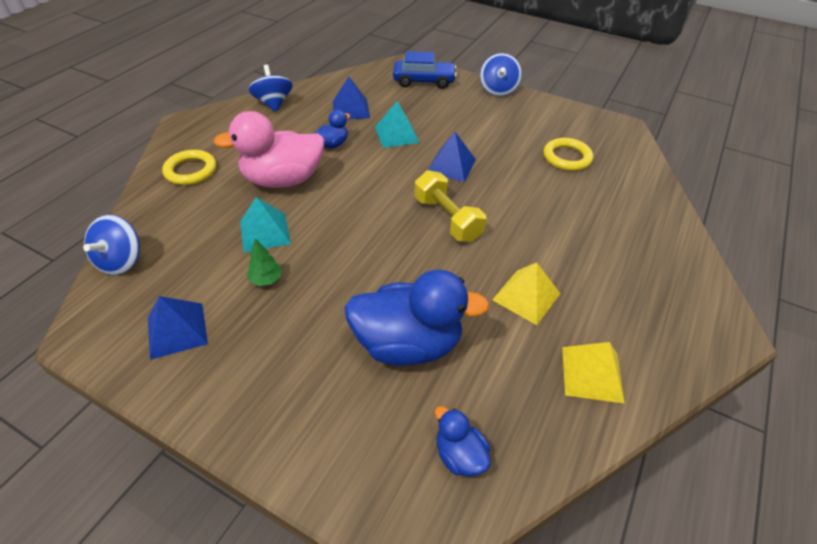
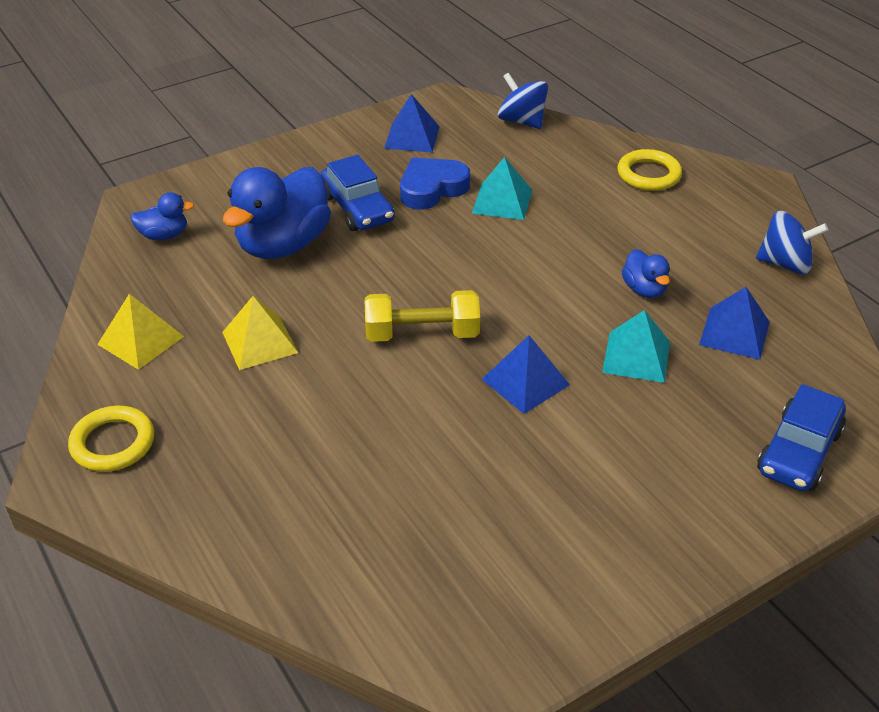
camera: 120 degrees right, 5 degrees down
pink duck [213,111,325,188] -> none
green tree [247,239,282,286] -> blue heart [400,158,470,209]
blue spinning top [480,53,522,96] -> none
yellow ring [544,138,593,171] -> yellow ring moved to [68,406,154,472]
none -> blue car [321,155,394,231]

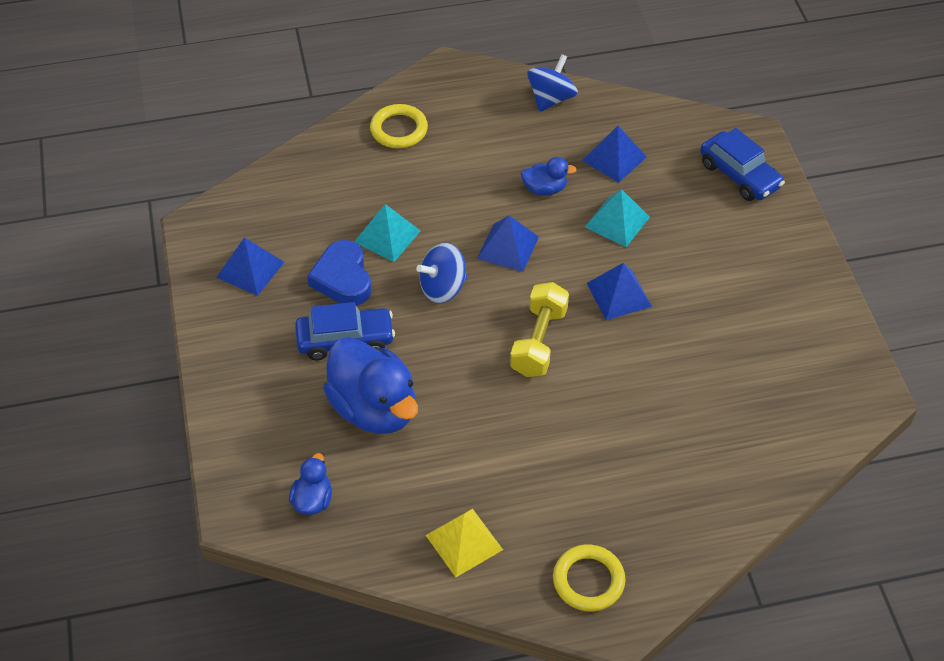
camera: 70 degrees left, 10 degrees up
yellow pyramid [222,296,298,370] -> none
blue spinning top [498,73,548,129] -> blue spinning top moved to [416,243,467,303]
none -> blue pyramid [477,215,539,272]

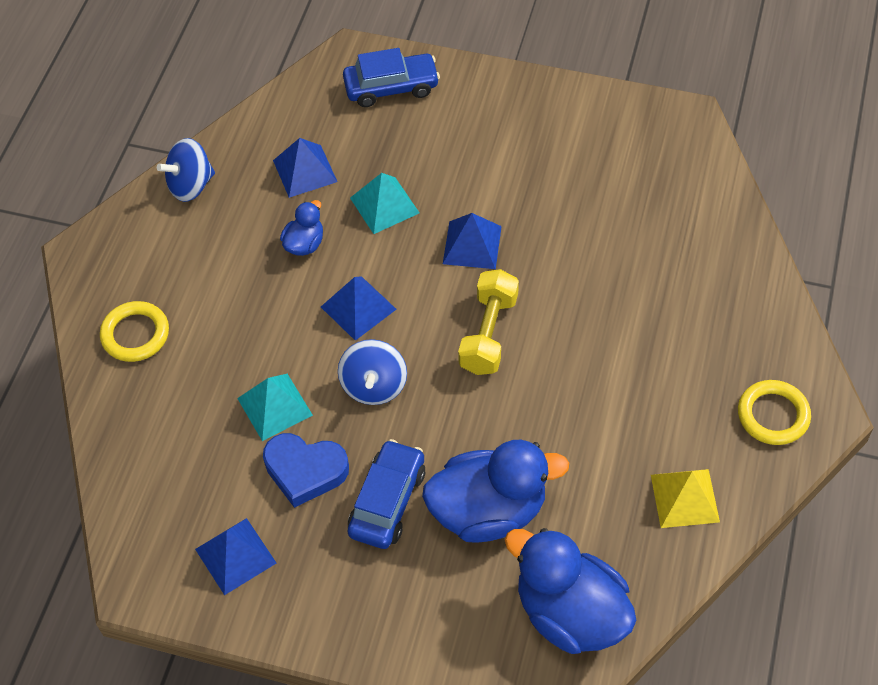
camera: 60 degrees left, 5 degrees up
blue duck [289,453,332,515] -> blue duck [505,528,637,654], size x2.09
yellow dumbbell [510,282,569,377] -> yellow dumbbell turned 60 degrees clockwise [458,269,519,375]
blue spinning top [527,54,578,112] -> blue spinning top turned 90 degrees counterclockwise [157,138,215,202]

